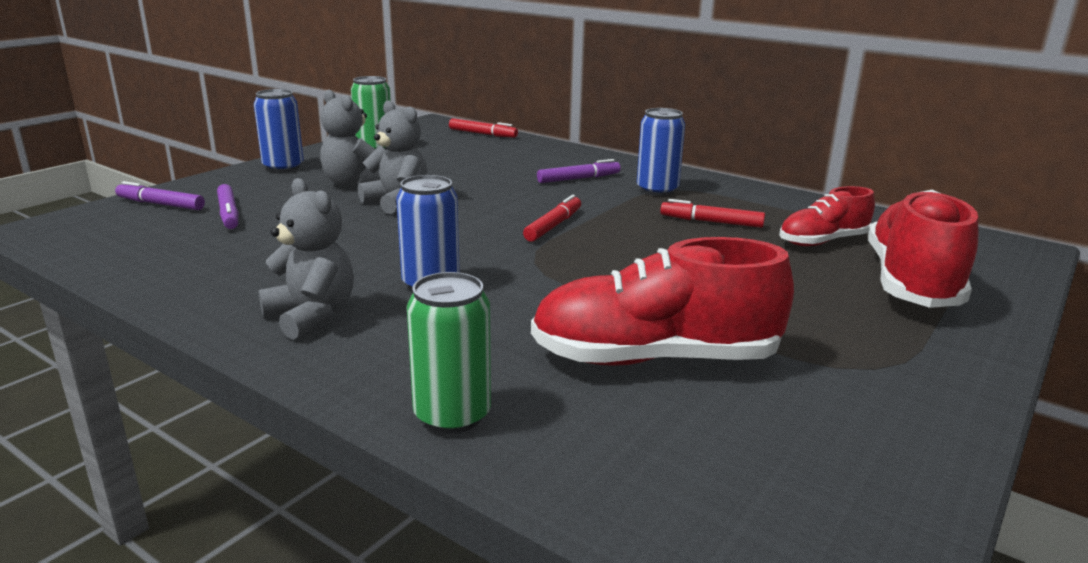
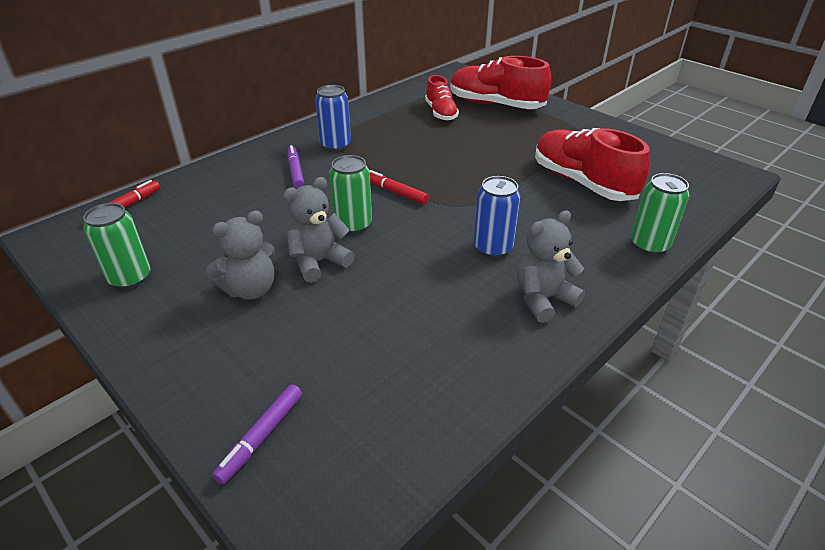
camera: 80 degrees left, 15 degrees up
purple marker [217,184,238,229] -> none
blue can [254,89,304,172] -> none
red shoe [531,237,794,366] -> red shoe turned 135 degrees clockwise [535,128,650,201]
red marker [660,199,765,228] -> none
none -> green can [329,155,372,234]

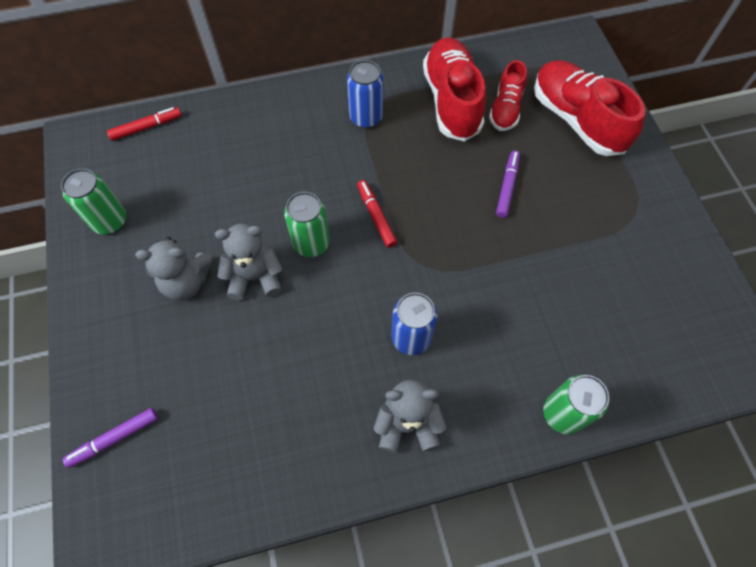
camera: 30 degrees right, 25 degrees up
purple marker [287,145,304,188] -> purple marker moved to [496,151,520,218]
red shoe [535,128,650,201] -> red shoe moved to [423,38,486,141]

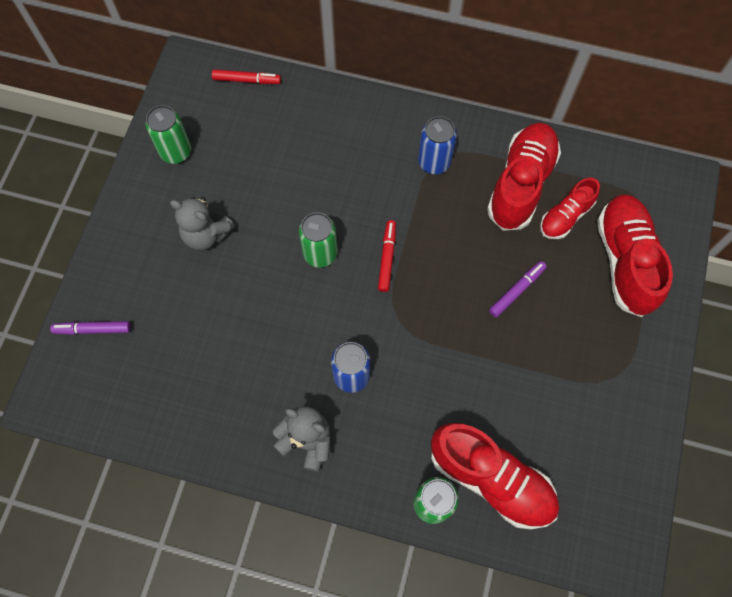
camera: 30 degrees right, 5 degrees up
grey teddy bear [215,224,282,300] -> none
none -> red shoe [431,423,559,529]

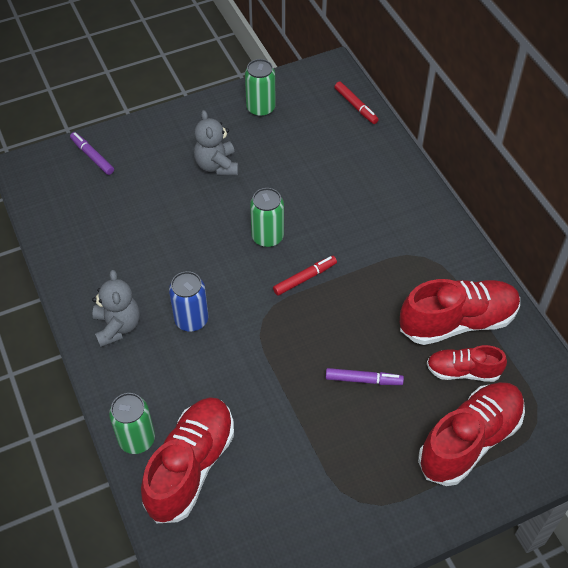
camera: 50 degrees right, 15 degrees down
blue can [418,116,457,174] -> none
red shoe [431,423,559,529] -> red shoe turned 150 degrees counterclockwise [141,397,234,523]

